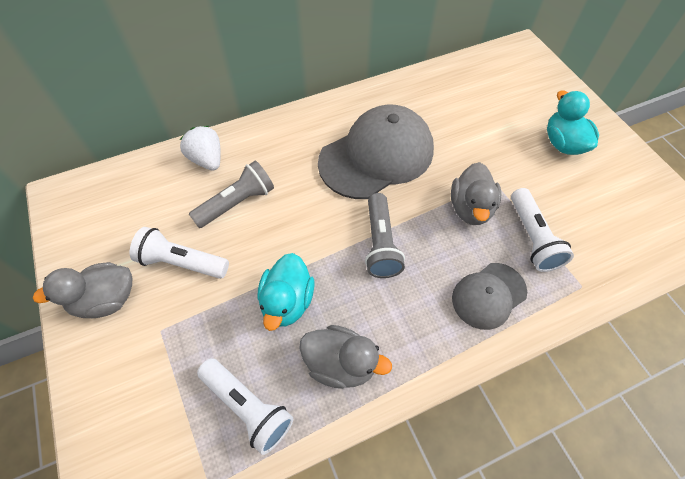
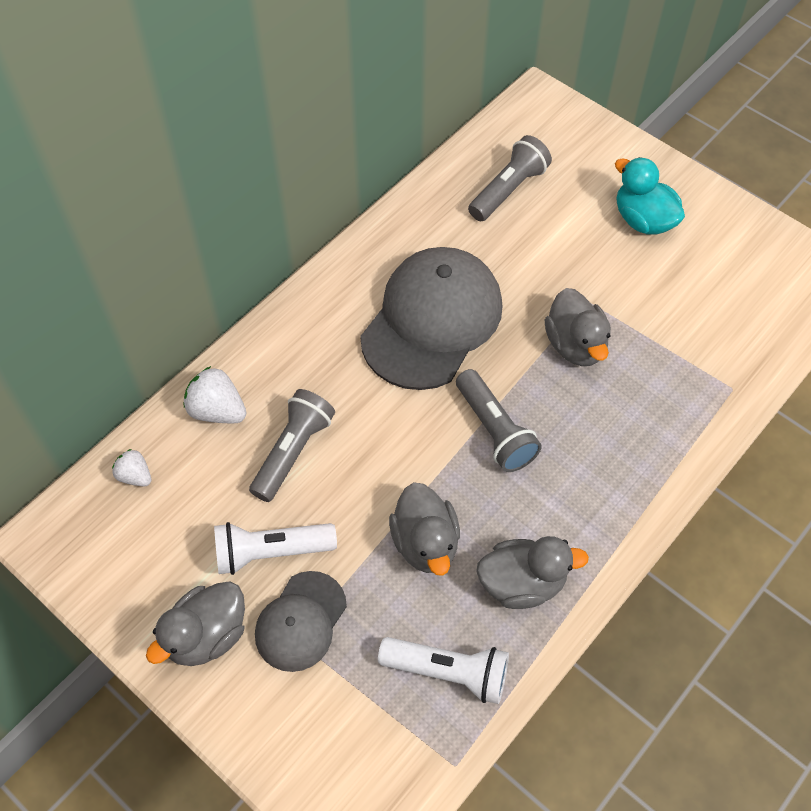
camera: 25 degrees left, 0 degrees up
turquoise duck [258,253,315,331] -> grey duck [389,482,460,576]
grey cap [452,263,527,330] -> grey cap moved to [255,571,347,672]
white flashlight [511,188,574,272] -> none
none -> white strawberry [112,449,151,486]
none -> grey flashlight [468,135,552,221]

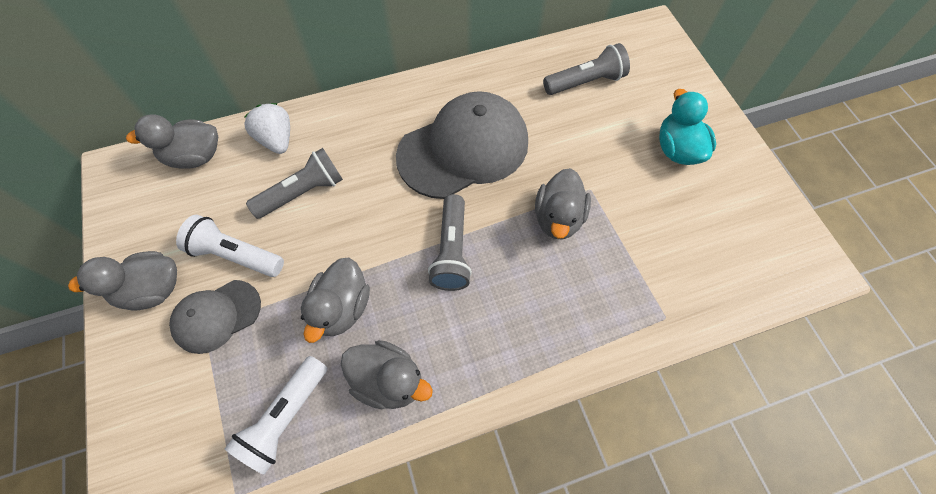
camera: 30 degrees right, 5 degrees up
white strawberry [112,449,151,486] -> grey duck [126,114,218,169]
white flashlight [378,637,509,704] -> white flashlight turned 75 degrees clockwise [225,356,327,475]

